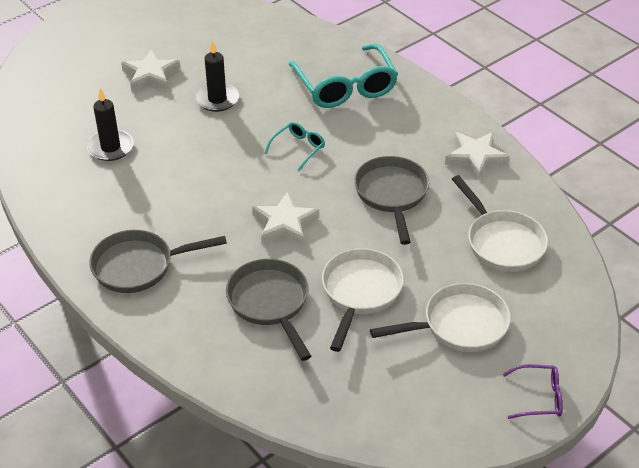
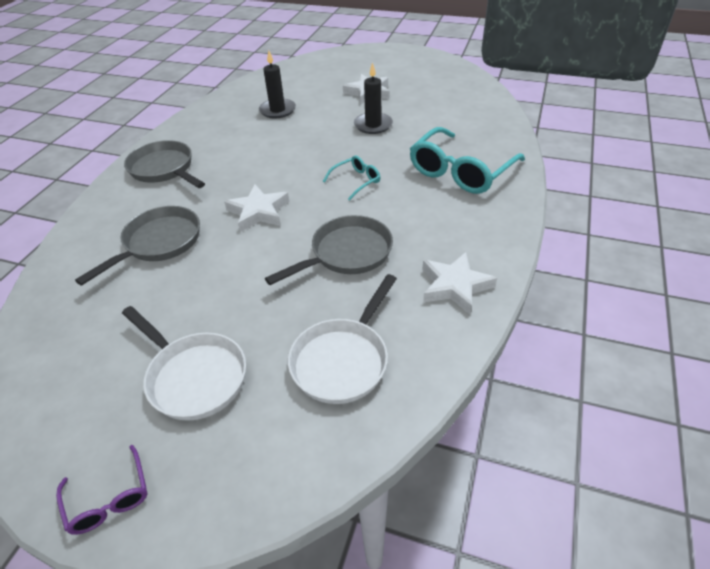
camera: 60 degrees right, 0 degrees up
turquoise glasses [264,122,325,171] -> turquoise glasses turned 45 degrees counterclockwise [323,156,380,201]
white pan [322,248,404,352] -> none

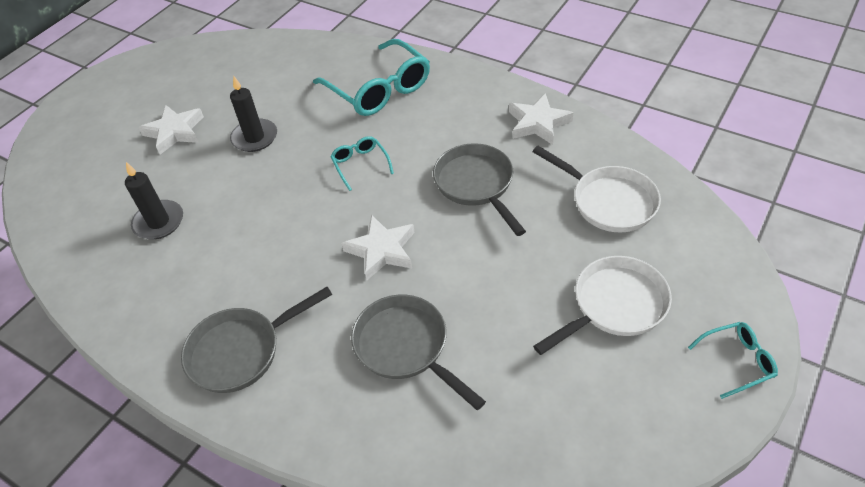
camera: 75 degrees left, 5 degrees up
purple glasses [56,445,148,535] -> turquoise glasses [688,322,778,399]

